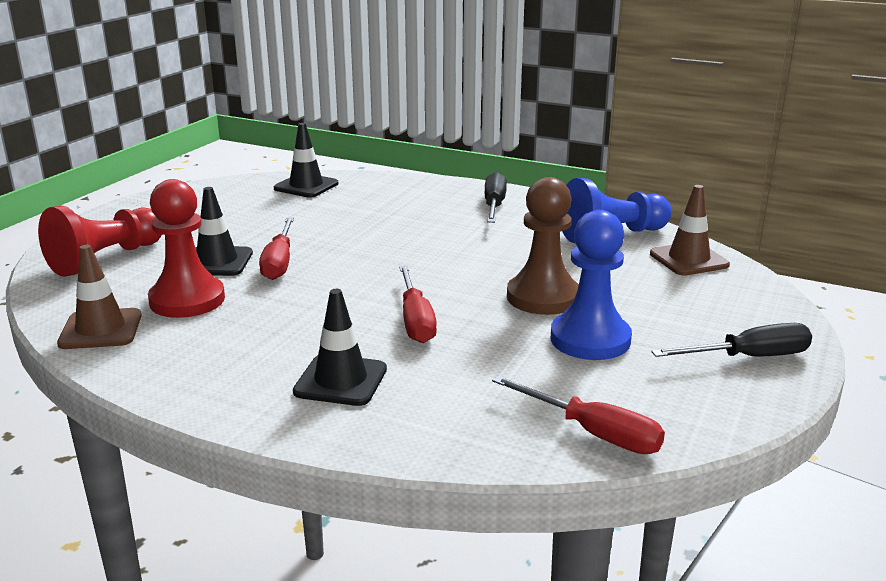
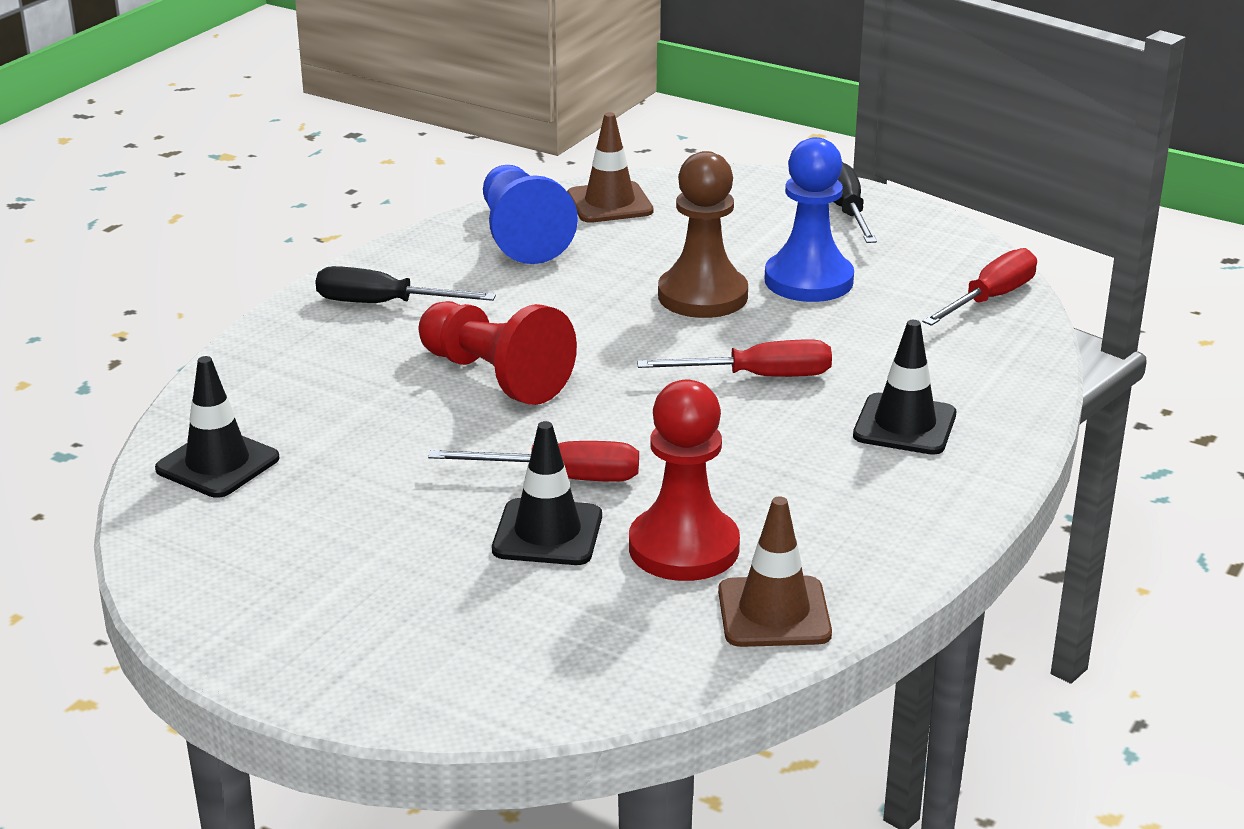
camera: 85 degrees left, 5 degrees up
red pawn [38,206,162,277] -> red pawn moved to [419,301,577,405]

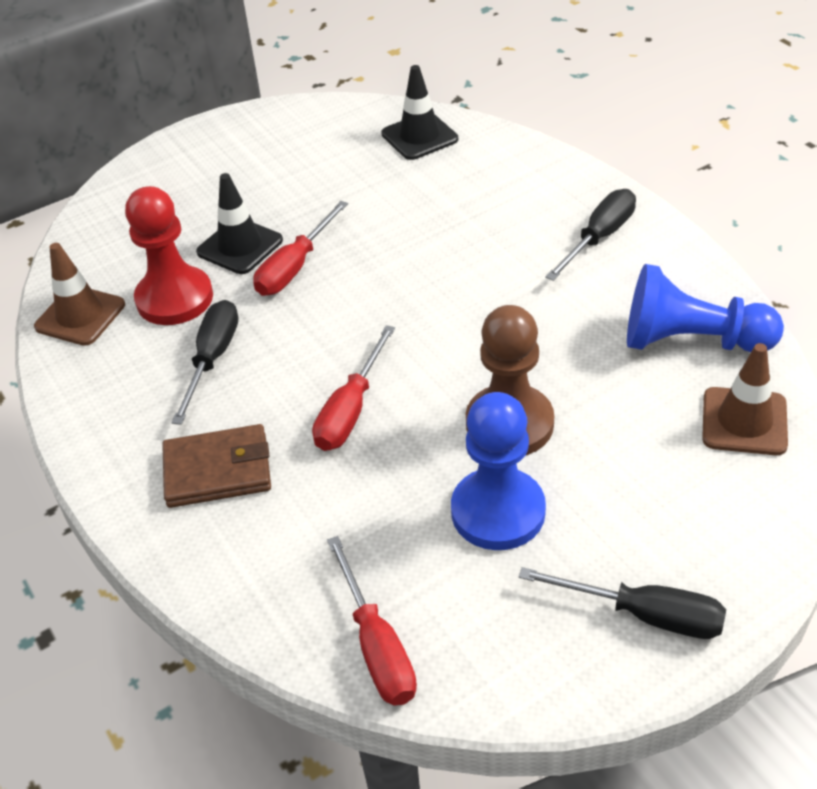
camera: 120 degrees right, 15 degrees up
red pawn [419,301,577,405] -> none
black traffic cone [853,320,956,455] -> brown wallet [162,424,271,508]
none -> black screwdriver [171,300,238,425]

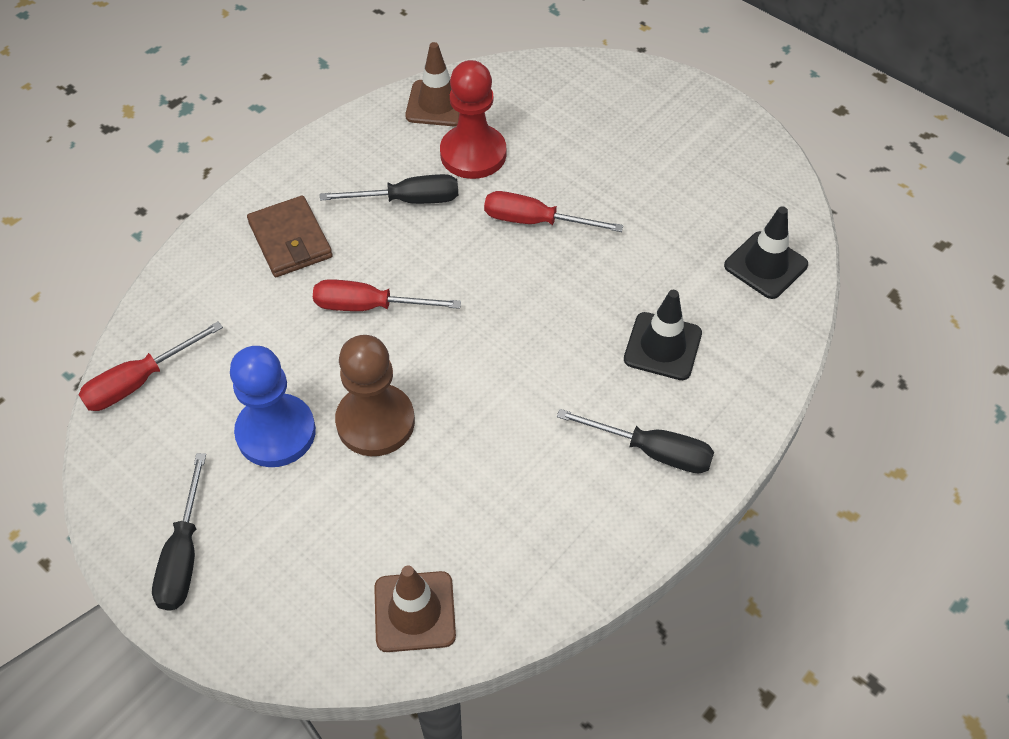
camera: 70 degrees right, 10 degrees up
black traffic cone [196,173,283,274] -> black traffic cone moved to [624,290,702,380]
blue pawn [627,264,784,352] -> none

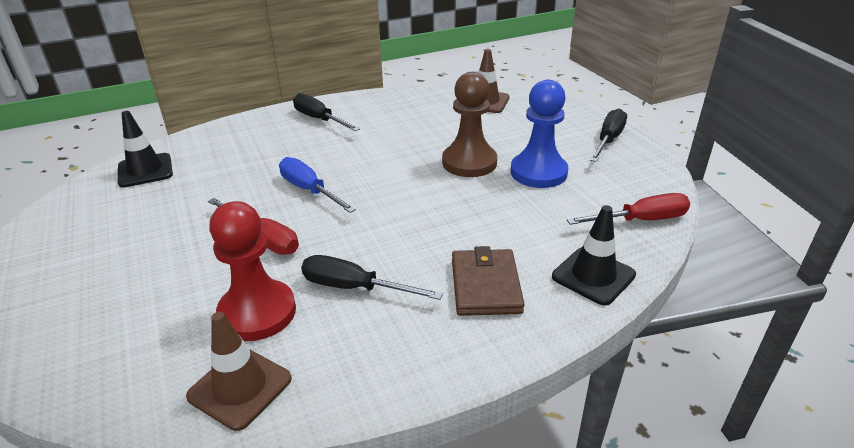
camera: 155 degrees left, 20 degrees down
red screwdriver [313,279,461,311] -> none
black traffic cone [624,290,702,380] -> black traffic cone moved to [552,205,636,306]
none -> blue screwdriver [279,157,356,213]

